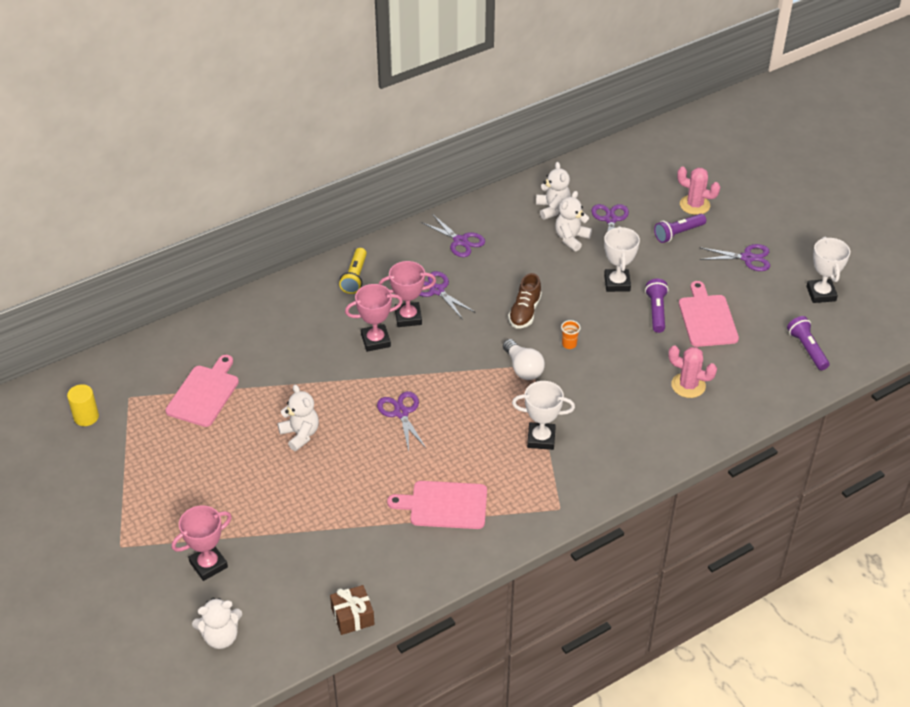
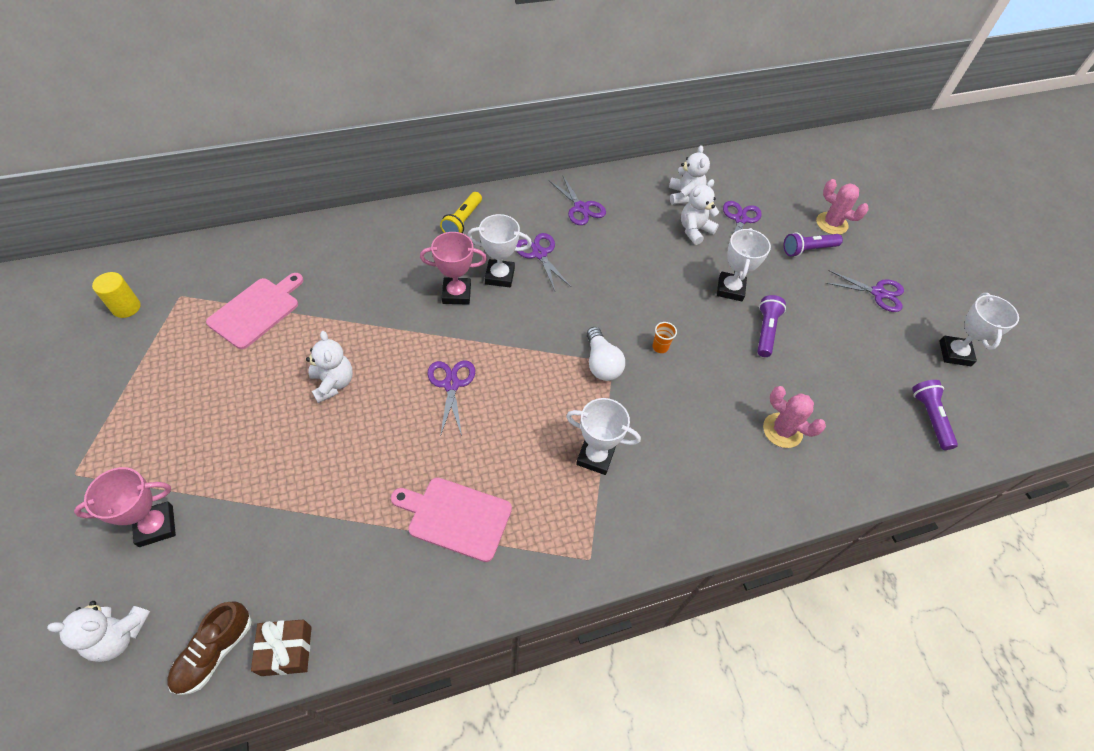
camera: 10 degrees right, 10 degrees up
pink trophy [379,261,436,327] -> white trophy [467,214,532,287]
brown shoe [508,273,542,328] -> brown shoe moved to [167,601,252,695]
pink cutting board [679,281,739,347] -> none

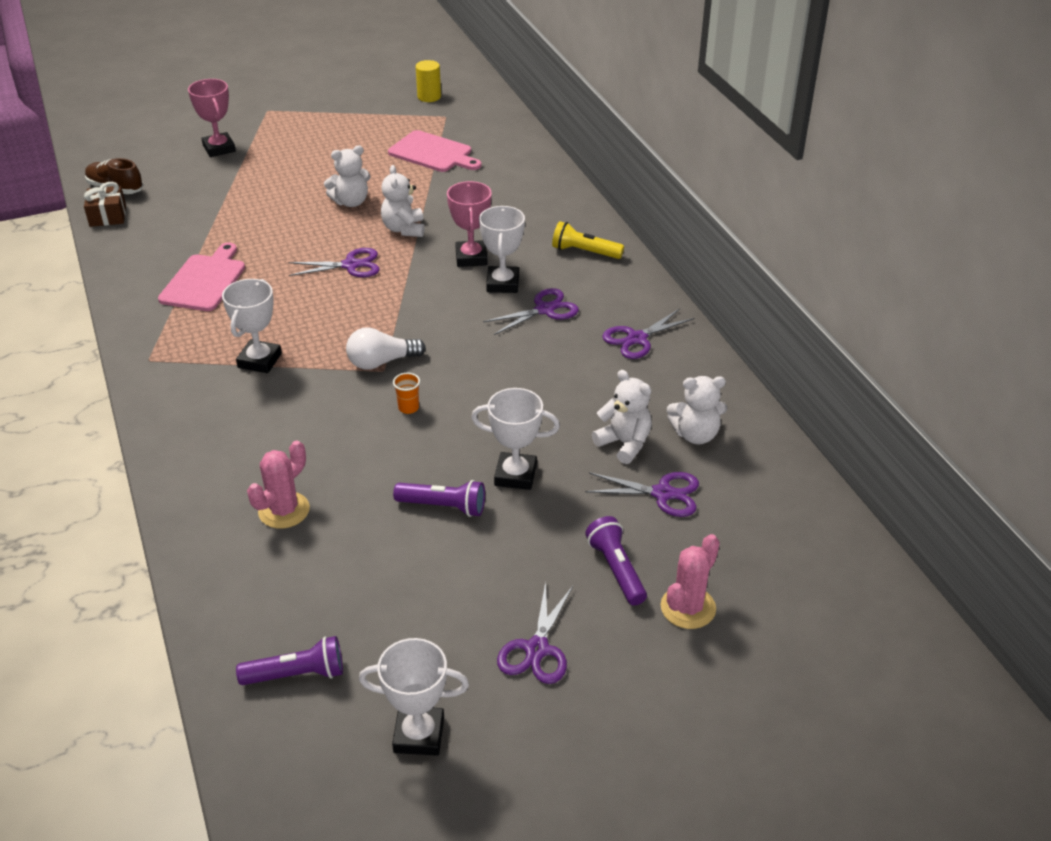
camera: 90 degrees right, 15 degrees down
white teddy bear [47,601,150,662] -> white teddy bear moved to [381,165,424,237]

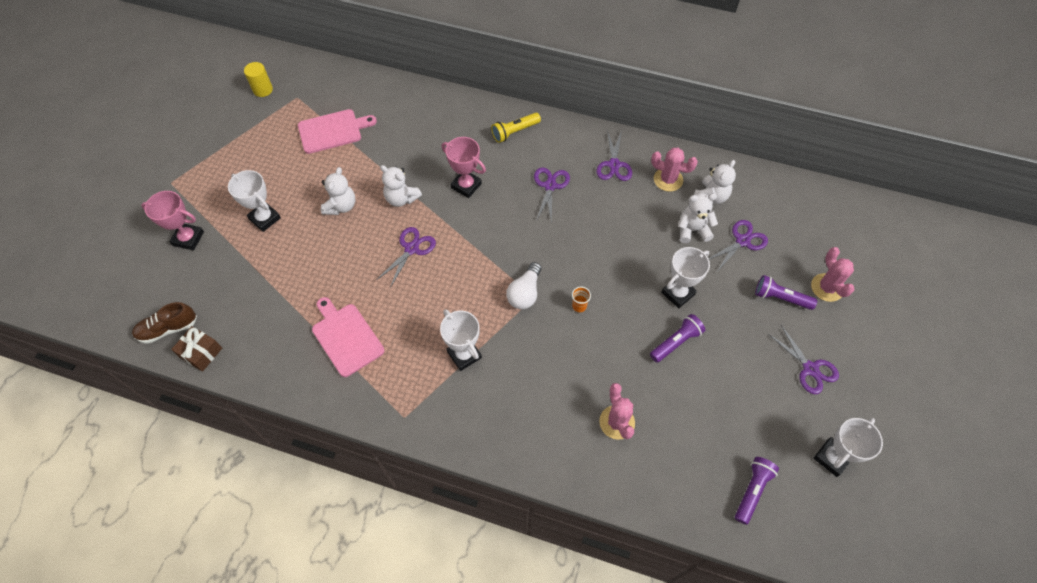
camera: 50 degrees left, 20 degrees up
white trophy [479,206,525,293] -> white trophy moved to [228,170,281,232]
none -> pink cactus [651,148,698,192]

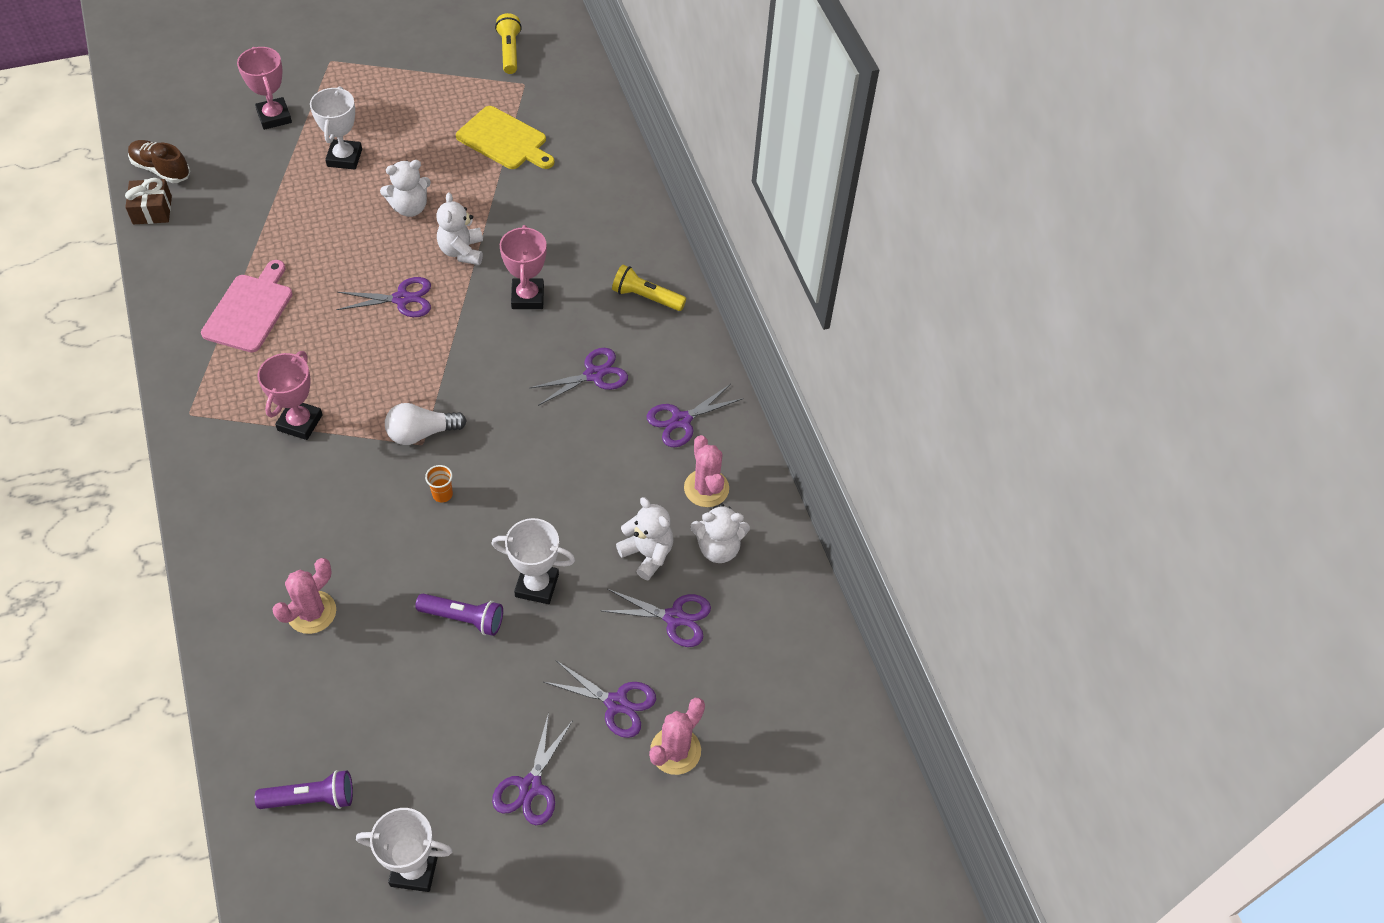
camera: 50 degrees right, 5 degrees down
yellow cylinder [244,62,273,97] -> yellow flashlight [495,13,522,74]
pink cutting board [298,109,377,154] -> yellow cutting board [456,106,554,169]
white trophy [440,309,482,371] -> pink trophy [257,351,323,440]
purple flashlight [755,275,817,310] -> purple scissors [544,661,656,738]

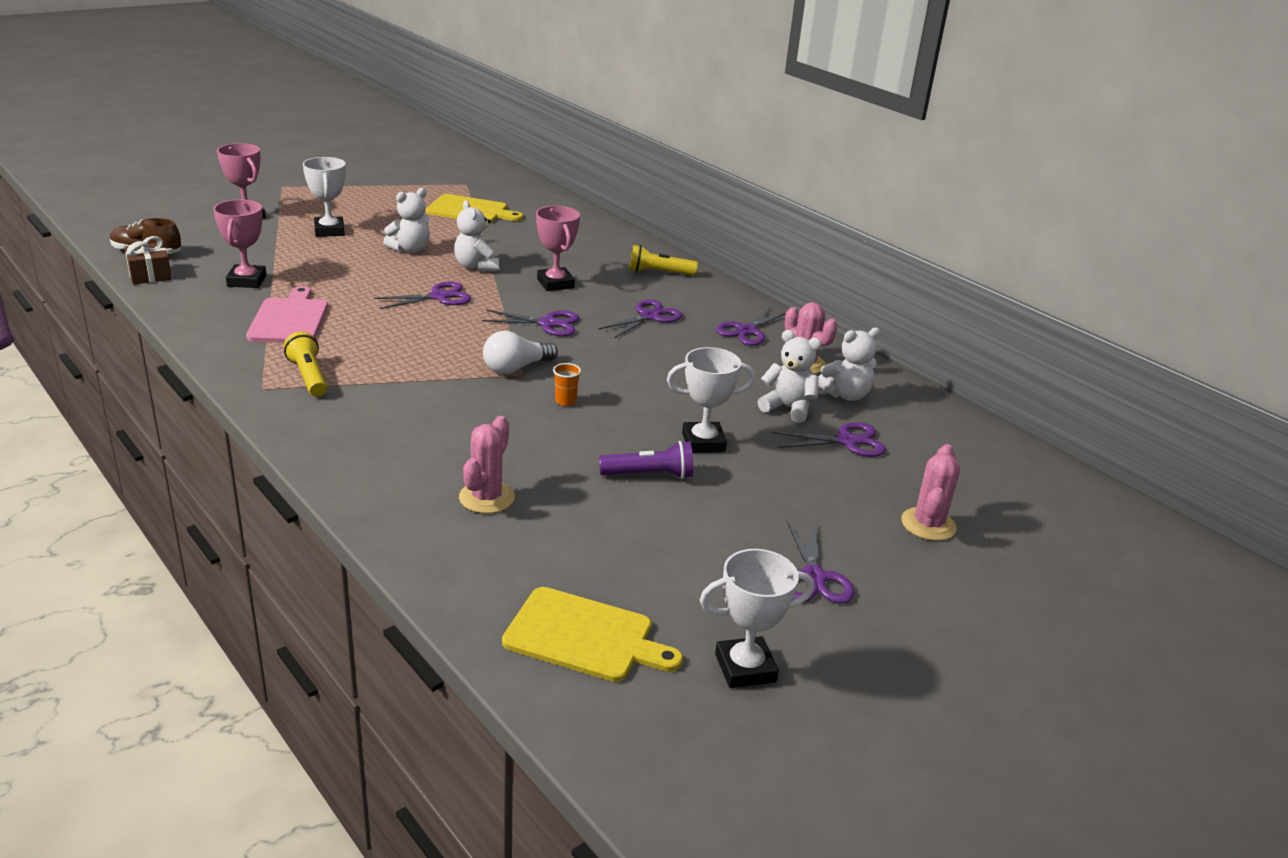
camera: 20 degrees left, 25 degrees down
purple flashlight [255,770,353,809] -> yellow cutting board [502,587,683,682]
pink trophy [257,351,323,440] -> pink trophy moved to [213,200,267,288]
yellow flashlight [495,13,522,74] -> yellow flashlight moved to [284,332,327,397]
purple scissors [544,661,656,738] -> purple scissors moved to [482,310,579,336]

